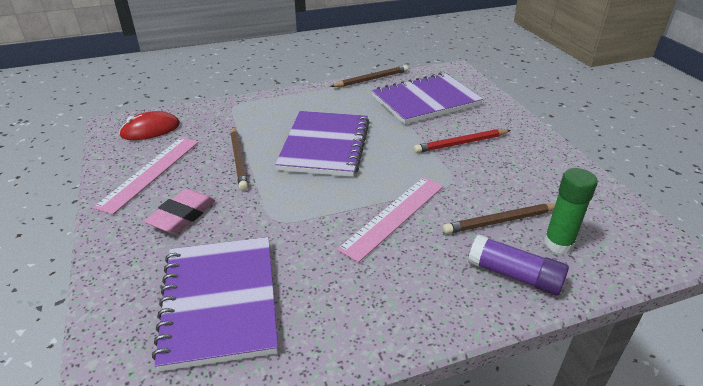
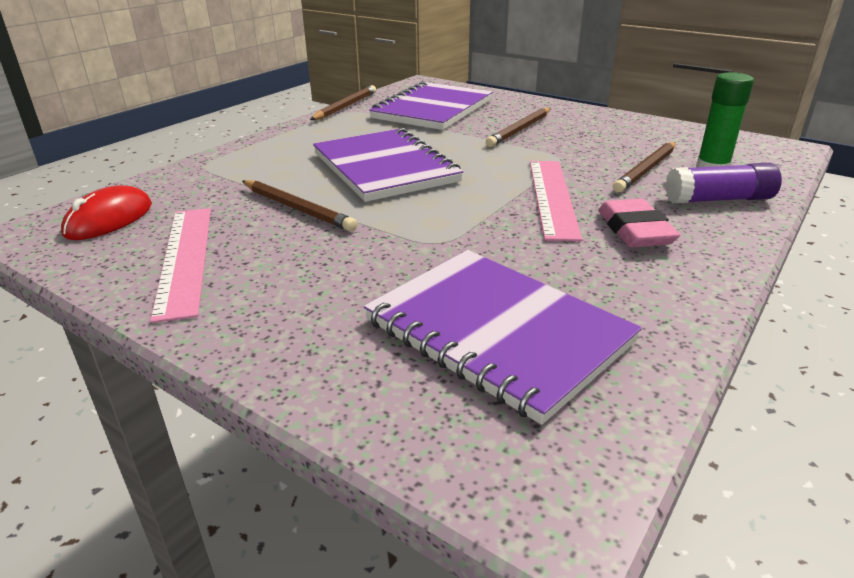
camera: 35 degrees left, 5 degrees down
pink eraser [144,189,215,234] -> pink eraser moved to [599,199,680,247]
red pencil [414,129,511,153] -> brown pencil [486,108,551,147]

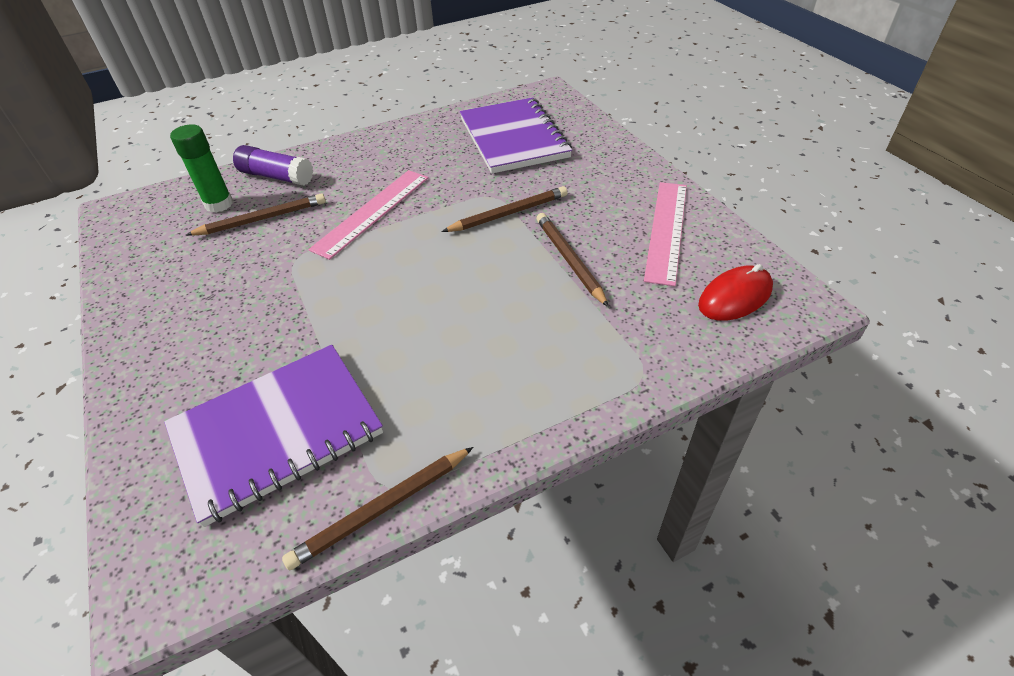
camera: 150 degrees left, 15 degrees up
purple notebook [313,128,463,202] -> none
brown pencil [486,108,551,147] -> brown pencil moved to [441,186,567,232]
pink eraser [599,199,680,247] -> none

